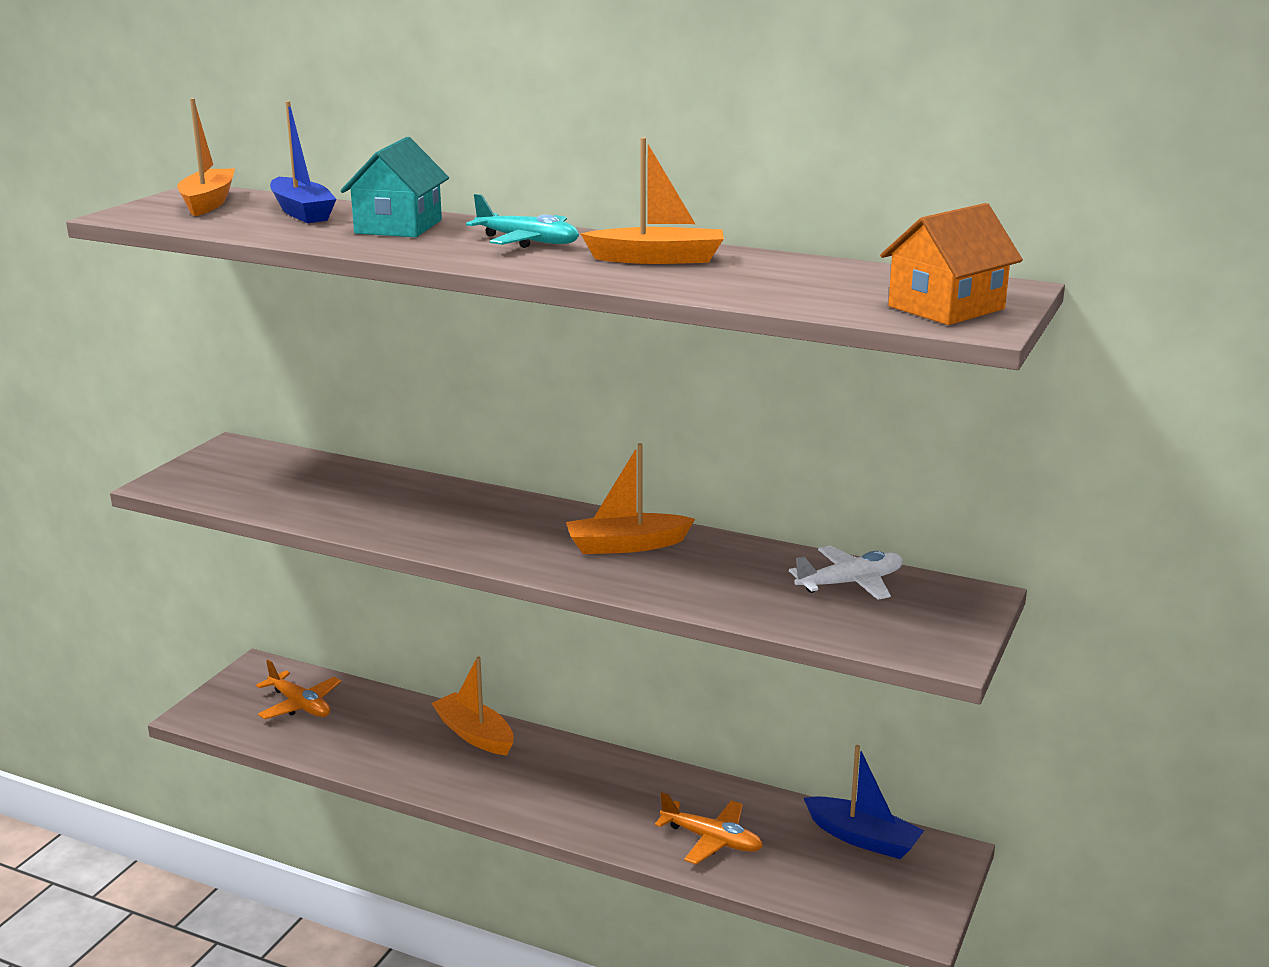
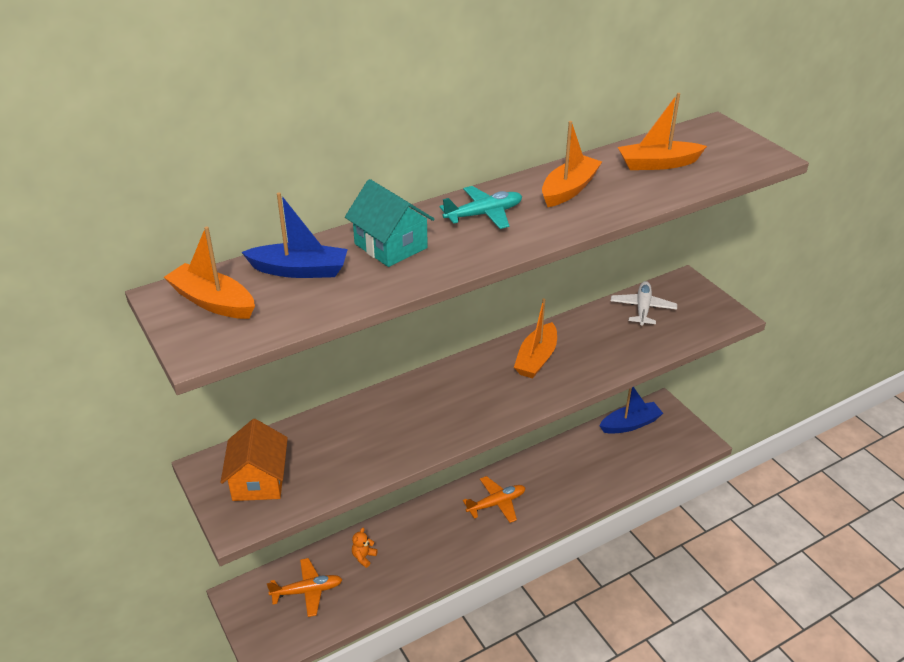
camera: 55 degrees left, 15 degrees up
orange boat [431,656,514,755] -> orange boat moved to [618,93,707,170]
orange plane [655,792,763,864] -> orange plane moved to [463,476,525,523]
orange house [880,203,1023,325] -> orange house moved to [220,419,288,501]
none -> orange teddy bear [352,528,378,568]

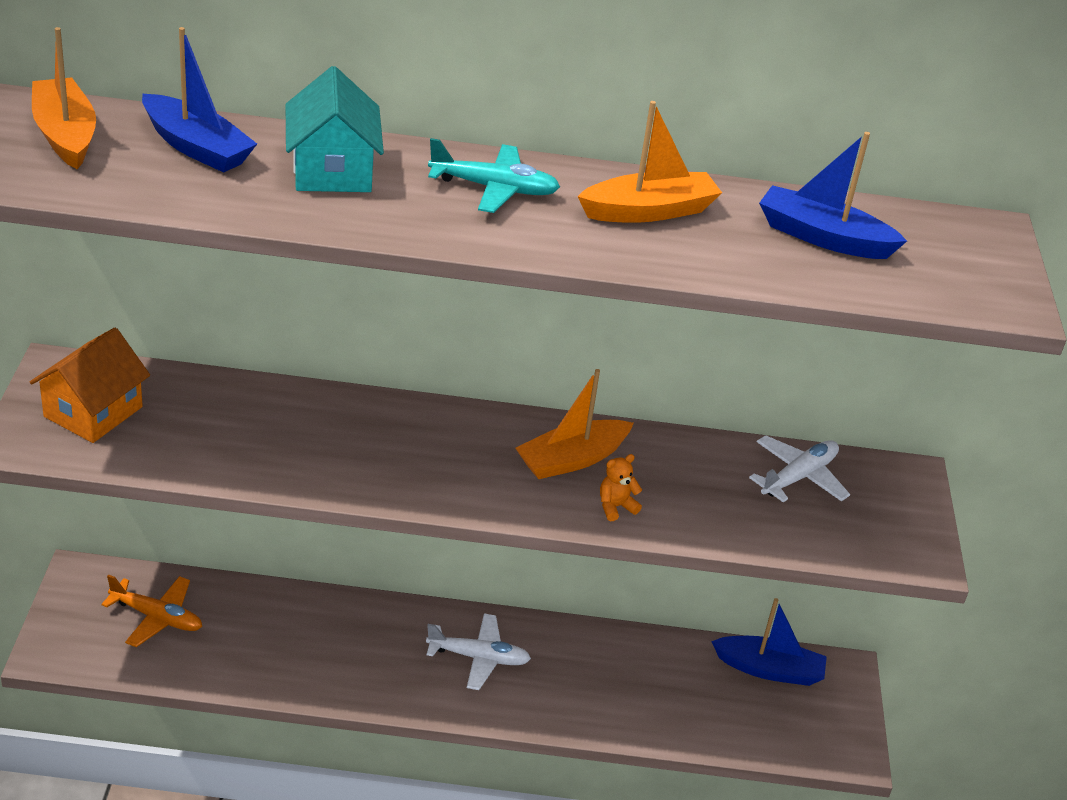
camera: 30 degrees right, 0 degrees up
orange teddy bear [352,528,378,568] -> orange teddy bear moved to [600,454,642,521]
orange plane [463,476,525,523] -> white plane [426,613,531,690]
orange boat [618,93,707,170] -> blue boat [759,132,907,259]

